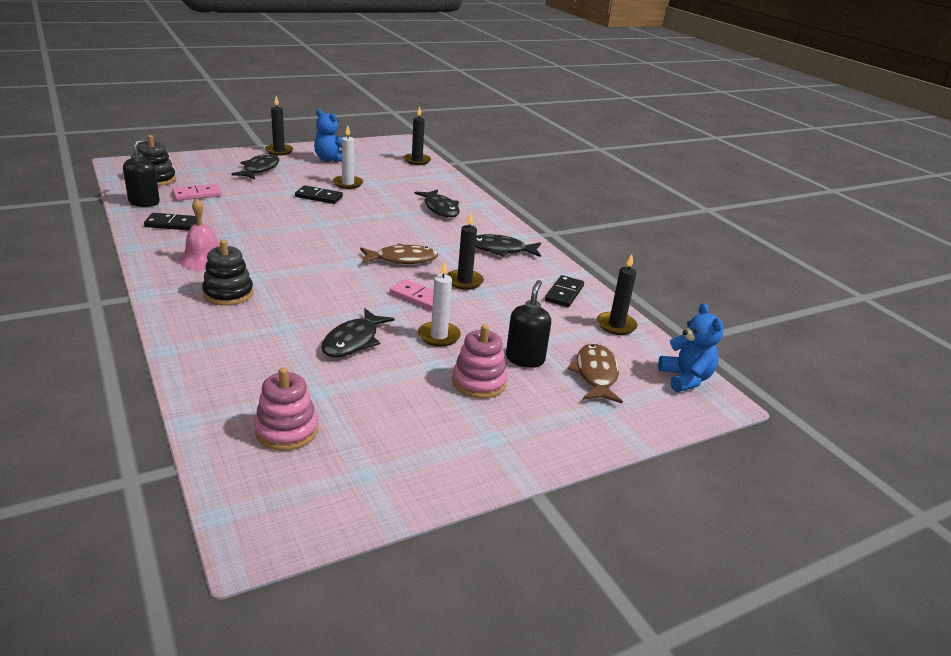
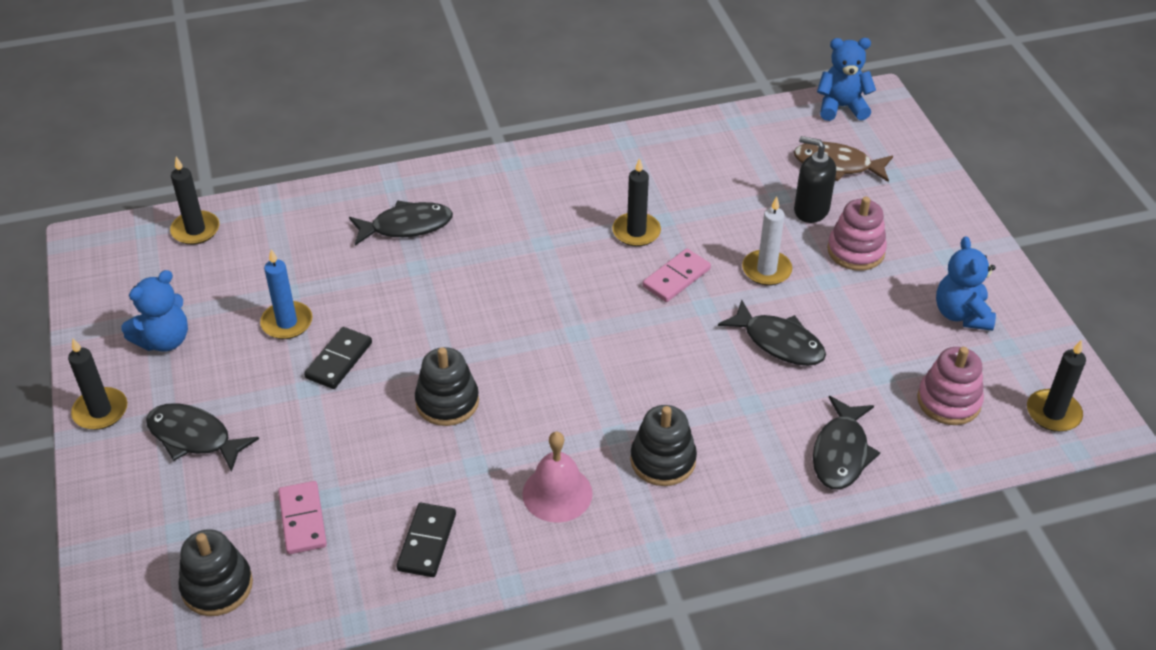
camera: 75 degrees left, 15 degrees up
black soap dispenser [123,139,160,207] -> none
white candle [333,126,363,189] -> blue candle [260,249,312,339]
brown fish [360,243,438,264] -> none
black fish [475,234,541,257] -> black fish moved to [813,396,880,489]
black domino [545,275,584,307] -> none
black candle [597,254,638,335] -> black candle moved to [1027,340,1086,432]
none -> black stacking toy [415,347,479,426]
none -> blue teddy bear [936,236,996,331]

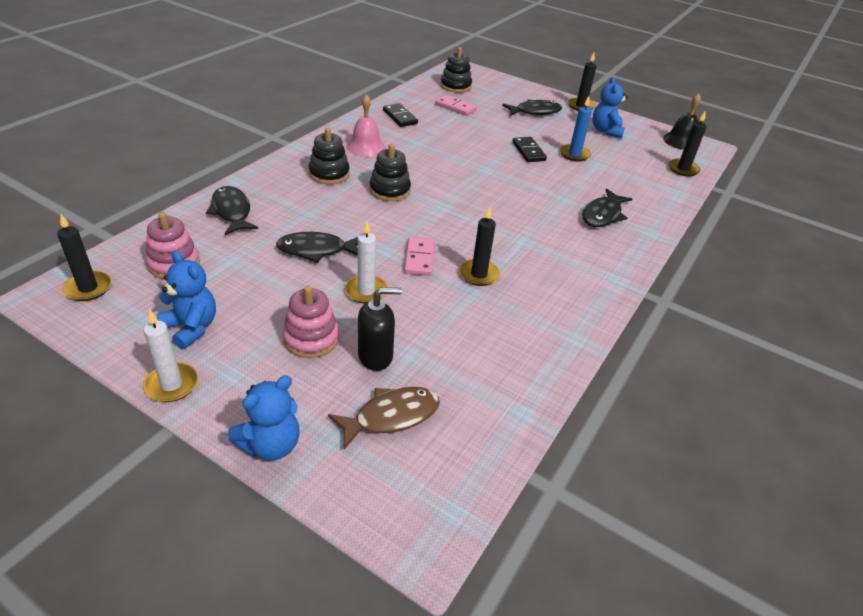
camera: 135 degrees right, 5 degrees down
black stacking toy [415,347,479,426] -> black stacking toy moved to [370,144,411,201]
blue teddy bear [817,38,876,121] -> blue teddy bear moved to [228,375,300,460]
none -> white candle [143,309,198,402]
none -> black bell [663,93,701,150]

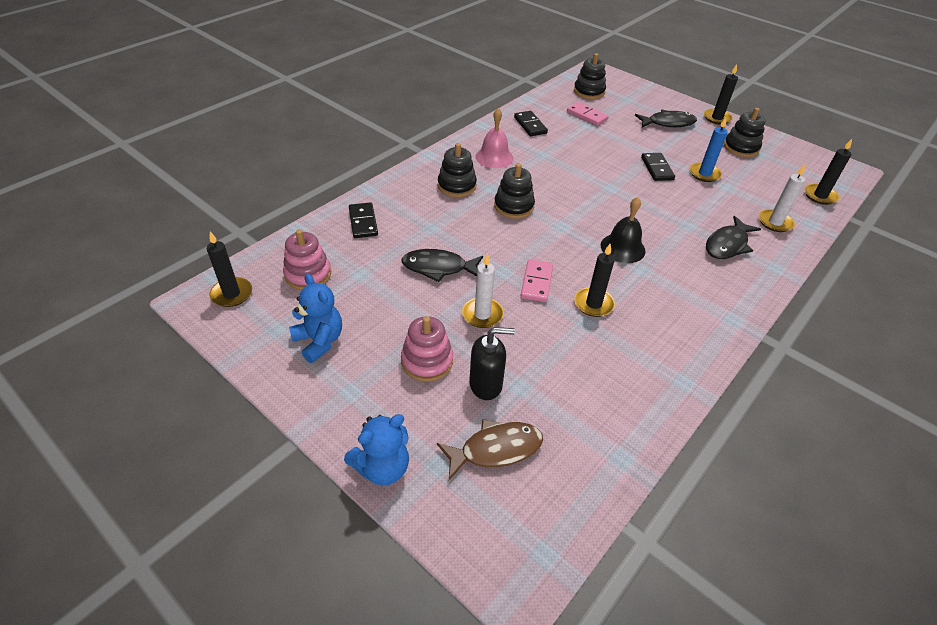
camera: 10 degrees right, 5 degrees up
white candle [143,309,198,402] -> white candle moved to [759,164,805,232]
black fish [206,186,258,235] -> black domino [349,202,378,238]
blue teddy bear [592,77,628,138] -> black stacking toy [724,108,766,157]
black bell [663,93,701,150] -> black bell moved to [601,197,645,263]

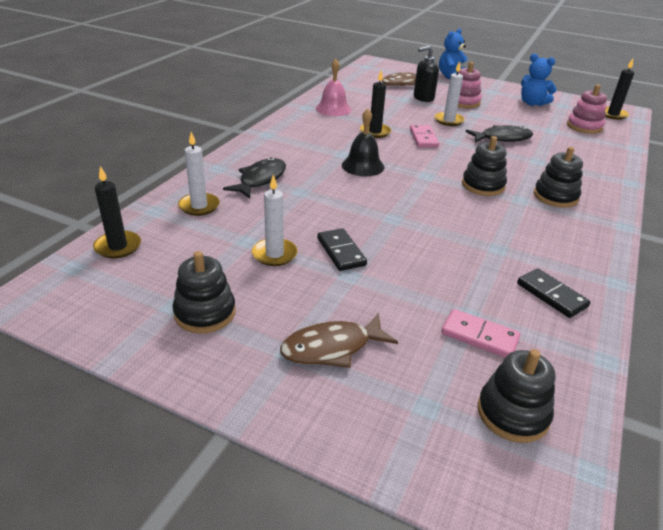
camera: 165 degrees right, 10 degrees down
black domino [349,202,378,238] -> none
pink bell [475,108,513,168] -> pink bell moved to [316,59,351,116]
black fish [635,110,697,128] -> brown fish [280,313,398,368]
blue candle [690,118,728,182] -> white candle [252,175,297,266]
black candle [704,64,738,125] -> none

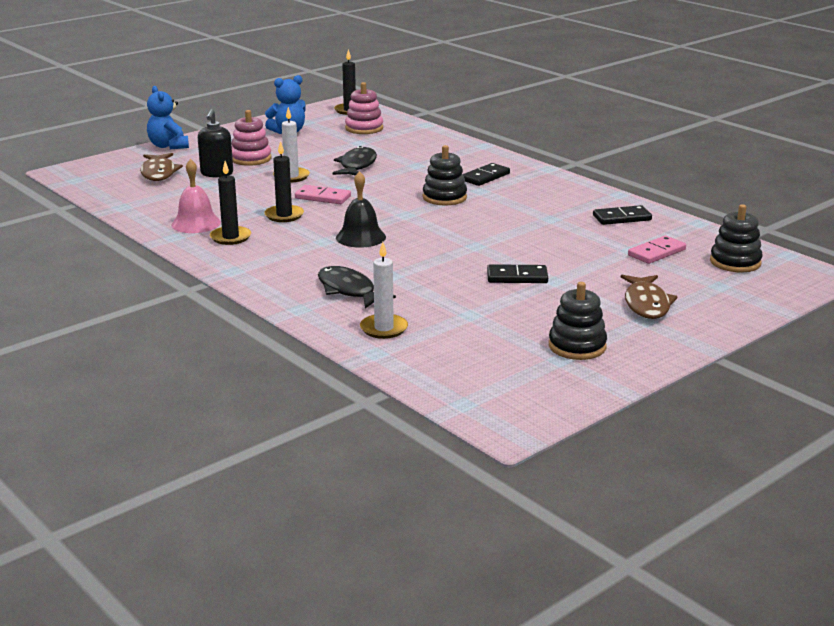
camera: 65 degrees left, 10 degrees down
black candle [93,166,141,258] -> black candle moved to [210,161,251,245]
white candle [252,175,297,266] -> none
black stacking toy [534,147,583,208] -> black domino [462,163,510,186]

